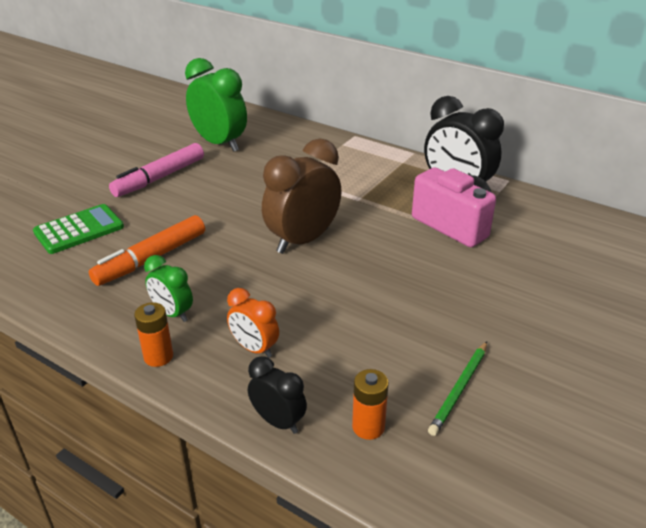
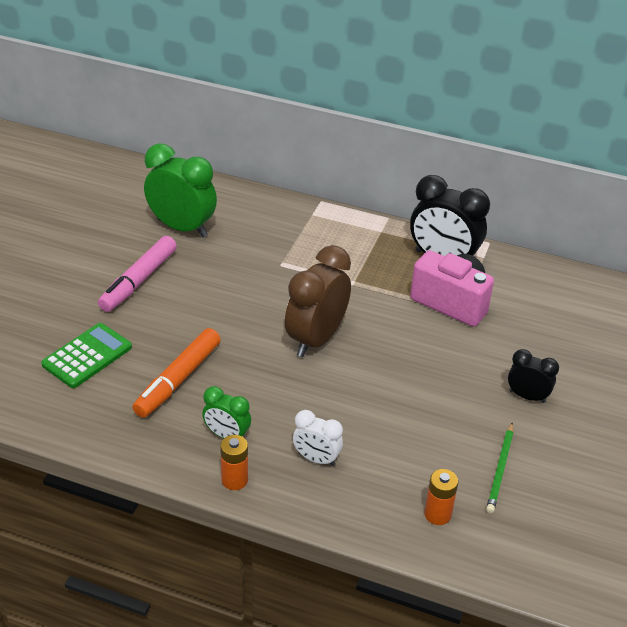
camera: 15 degrees left, 5 degrees up
orange clock [227,288,279,358] -> white clock [293,410,343,466]
black clock [248,356,307,434] -> black clock moved to [508,349,559,403]

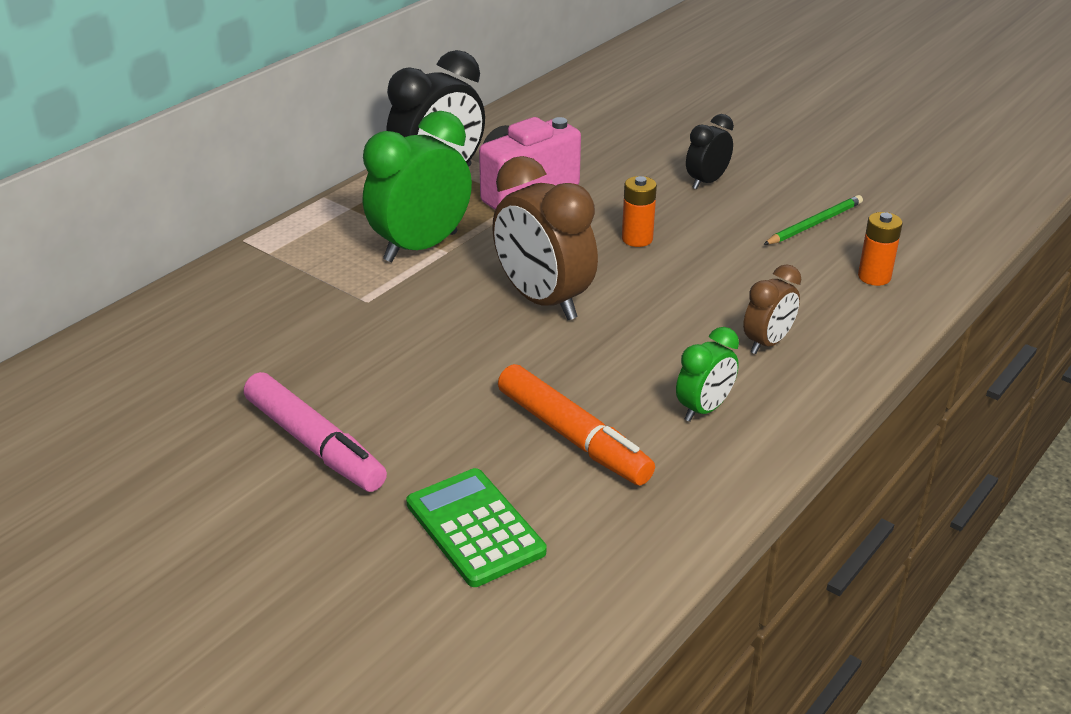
camera: 70 degrees left, 5 degrees down
green clock [144,143,217,237] -> green clock moved to [363,111,472,262]
orange battery [220,435,248,490] -> orange battery moved to [622,176,657,247]
white clock [293,410,343,466] -> brown clock [743,264,801,354]
green pencil [486,422,513,513] -> green pencil turned 75 degrees counterclockwise [763,195,863,245]

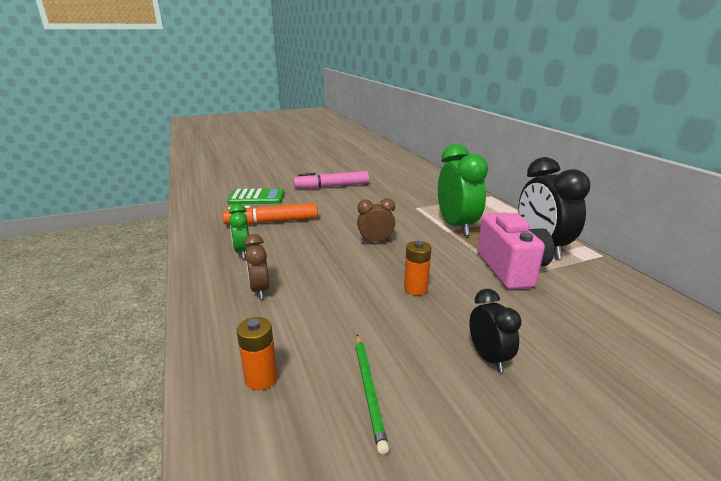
camera: 120 degrees right, 10 degrees down
brown clock [492,156,598,320] -> brown clock [357,198,395,243], size x0.54

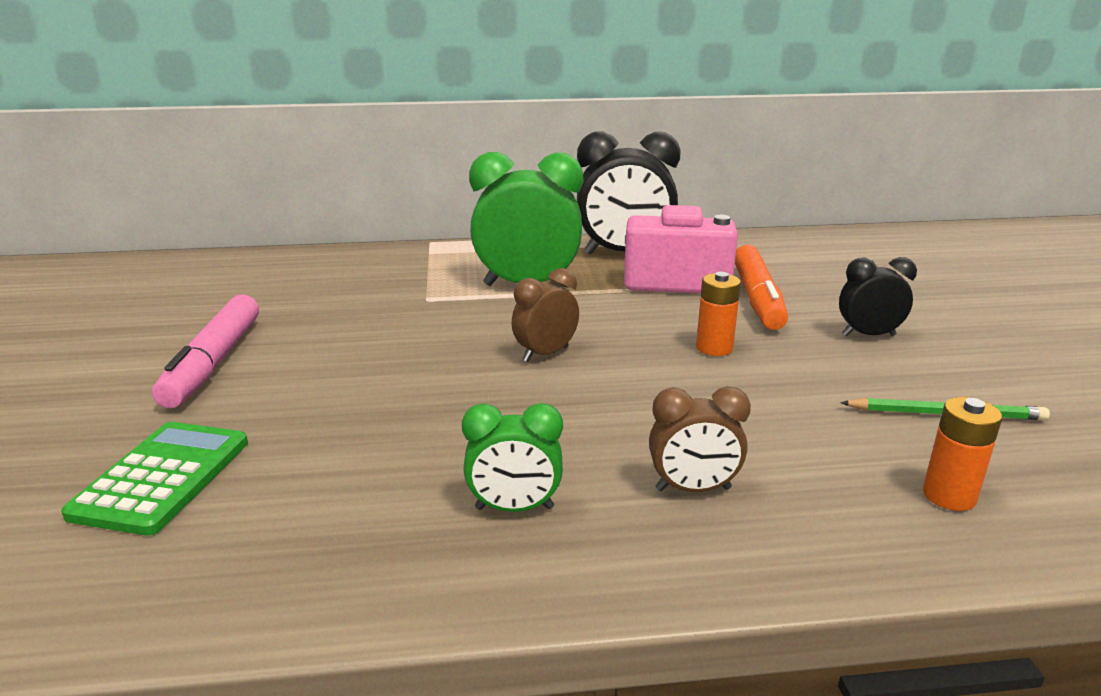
camera: 75 degrees left, 0 degrees up
orange marker [223,203,318,225] -> orange marker moved to [735,245,788,330]
brown clock [357,198,395,243] -> brown clock turned 45 degrees clockwise [512,268,579,362]

